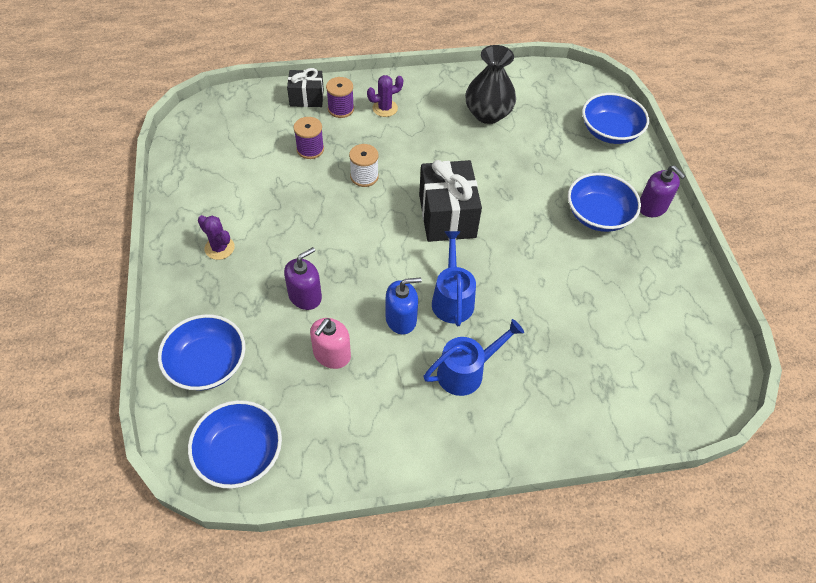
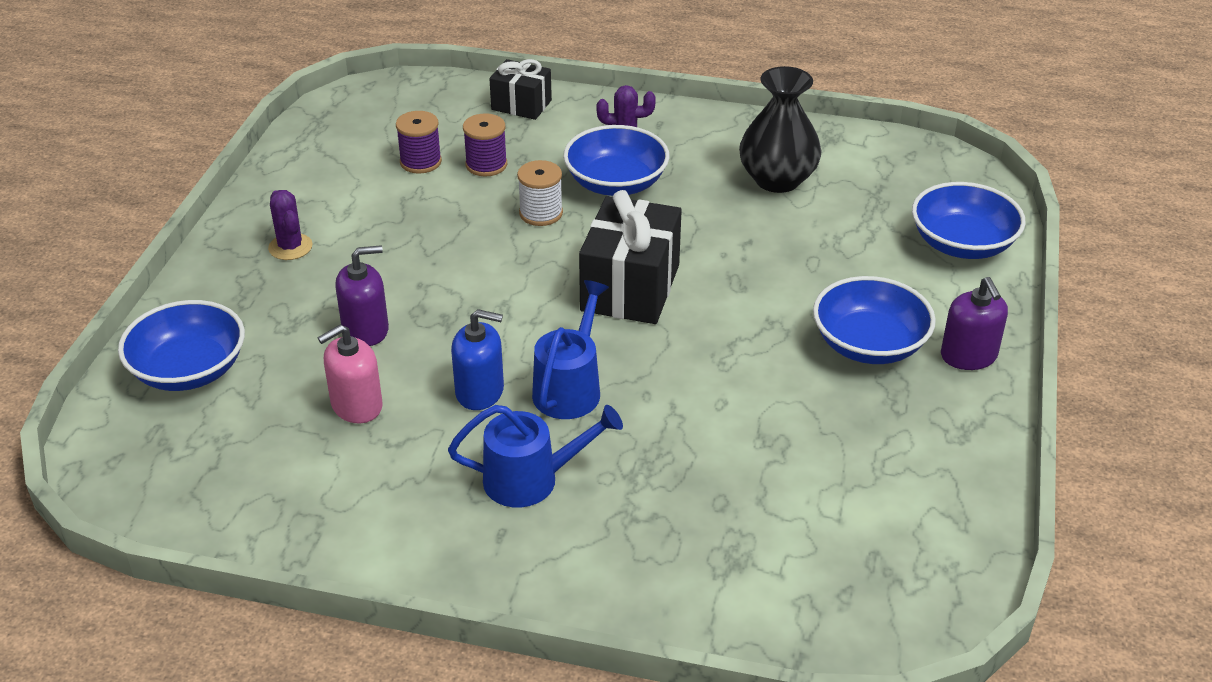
camera: 25 degrees right, 15 degrees down
blue bowl [188,400,282,489] -> blue bowl moved to [563,125,669,196]
purple spool [326,77,354,118] -> purple spool moved to [396,111,442,174]

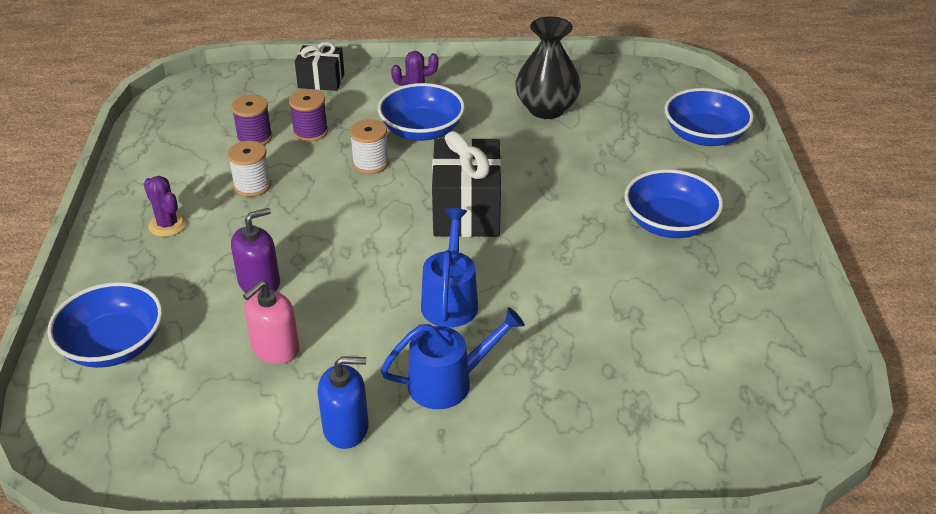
camera: 15 degrees left, 0 degrees up
blue soap dispenser [451,309,504,410] -> blue soap dispenser moved to [317,356,369,449]
purple soap dispenser [941,277,1008,370] -> none
none -> white spool [228,141,271,197]

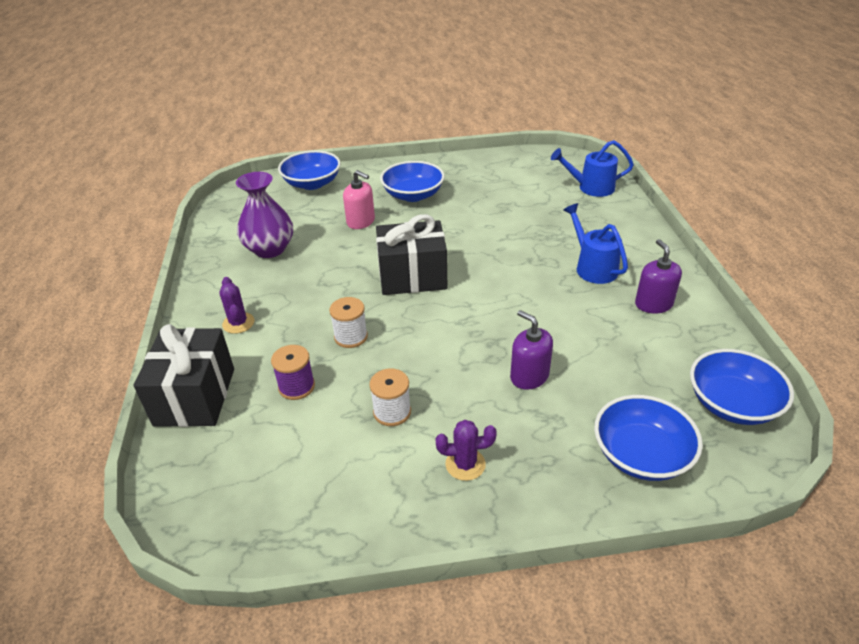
camera: 95 degrees left, 0 degrees up
purple cactus [144,176,187,237] -> purple cactus turned 45 degrees clockwise [435,420,497,481]
purple spool [231,95,272,145] -> none
pink soap dispenser [243,281,300,364] -> pink soap dispenser moved to [343,170,375,229]
black gift [295,42,344,91] -> black gift [133,324,234,427], size x1.70
blue soap dispenser [317,356,369,449] -> purple soap dispenser [635,239,682,313]
blue bowl [378,83,465,141] -> blue bowl moved to [690,349,794,425]
blue watering can [421,208,478,328] -> blue watering can moved to [551,140,634,197]
black vase [515,16,581,119] -> purple vase [236,172,293,258]

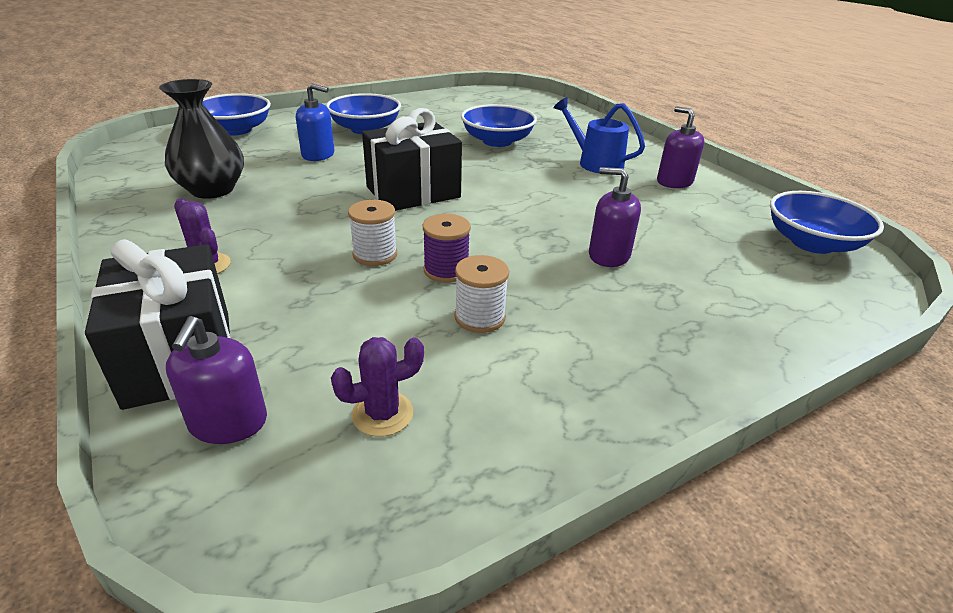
camera: 25 degrees left, 5 degrees down
purple vase [236,172,293,258] -> black vase [159,79,244,199]
purple spool [271,345,315,400] -> purple spool moved to [423,214,471,283]
pink soap dispenser [343,170,375,229] -> blue soap dispenser [296,83,334,161]
purple cactus [435,420,497,481] -> purple cactus moved to [331,337,424,437]
blue watering can [551,140,634,197] -> none
blue bowl [594,395,703,481] -> blue bowl moved to [461,104,537,147]
none -> purple soap dispenser [166,316,267,444]

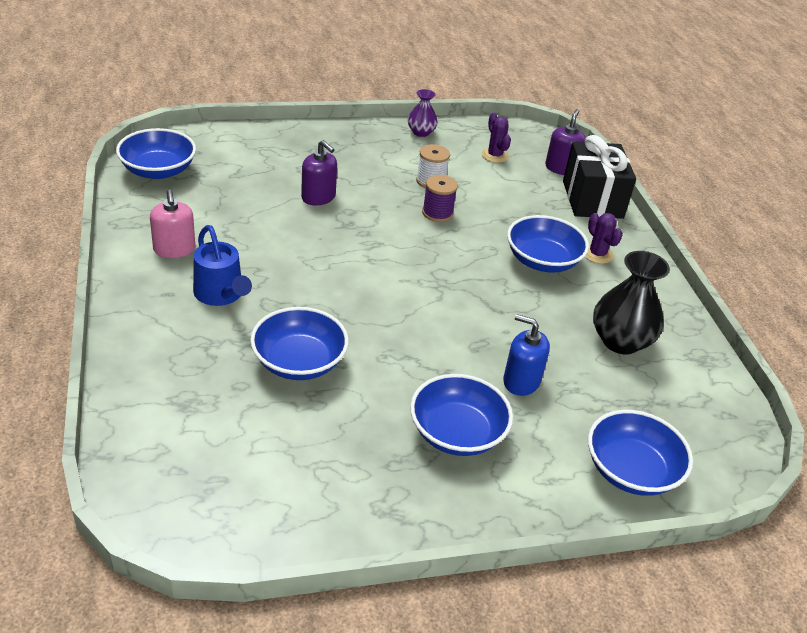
camera: 165 degrees left, 5 degrees up
purple cactus [331,337,424,437] -> purple cactus turned 75 degrees clockwise [481,113,511,163]
white spool [348,200,397,266] -> none
black gift [362,108,462,211] -> none
purple soap dispenser [657,106,704,188] -> pink soap dispenser [150,189,195,258]
none -> purple vase [408,89,438,137]
none -> blue bowl [507,215,589,272]

